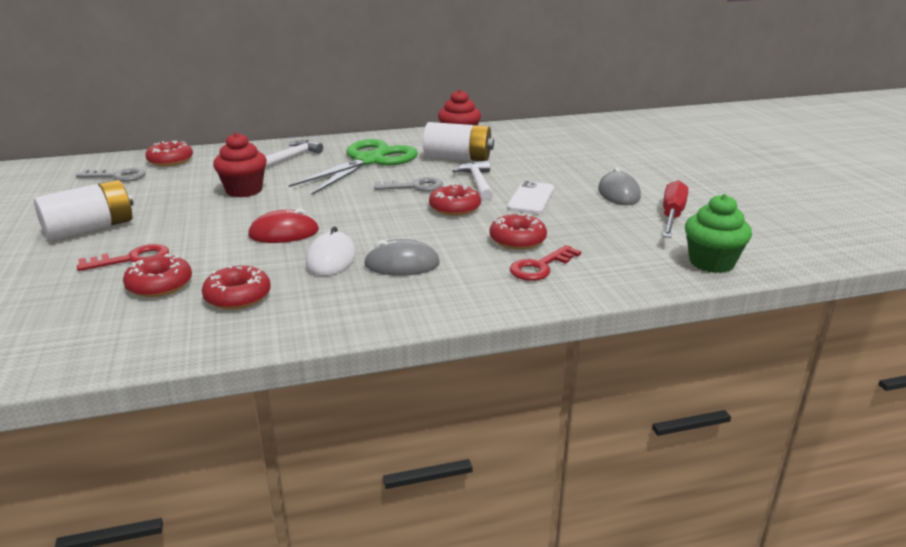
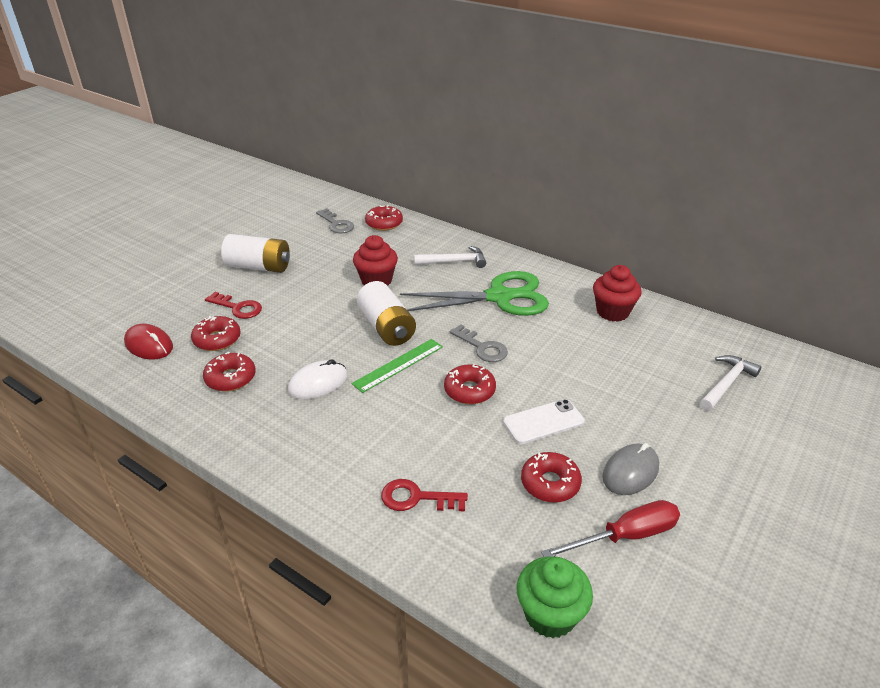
camera: 50 degrees right, 10 degrees up
red mouse [248,208,319,243] -> red mouse moved to [124,324,173,360]
grey mouse [364,239,440,276] -> none
white battery [423,122,494,161] -> white battery moved to [357,281,416,346]
white hammer [452,160,493,201] -> white hammer moved to [700,355,762,411]
red donut [489,213,547,250] -> red donut moved to [521,452,582,503]
none -> green ruler [352,339,443,393]

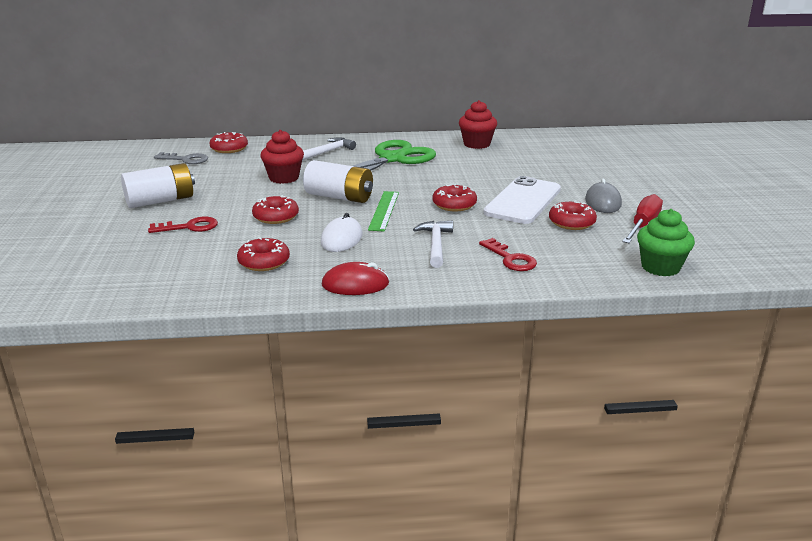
camera: 40 degrees left, 10 degrees down
red mouse [124,324,173,360] -> red mouse moved to [322,262,389,295]
red donut [191,316,241,351] -> red donut moved to [252,195,299,224]
red key [381,479,468,511] -> red key turned 90 degrees counterclockwise [479,238,537,271]
grey key [450,324,508,362] -> none
white phone [503,399,585,444] -> white phone [483,176,561,224], size x1.61
white hammer [700,355,762,411] -> white hammer moved to [413,221,453,268]

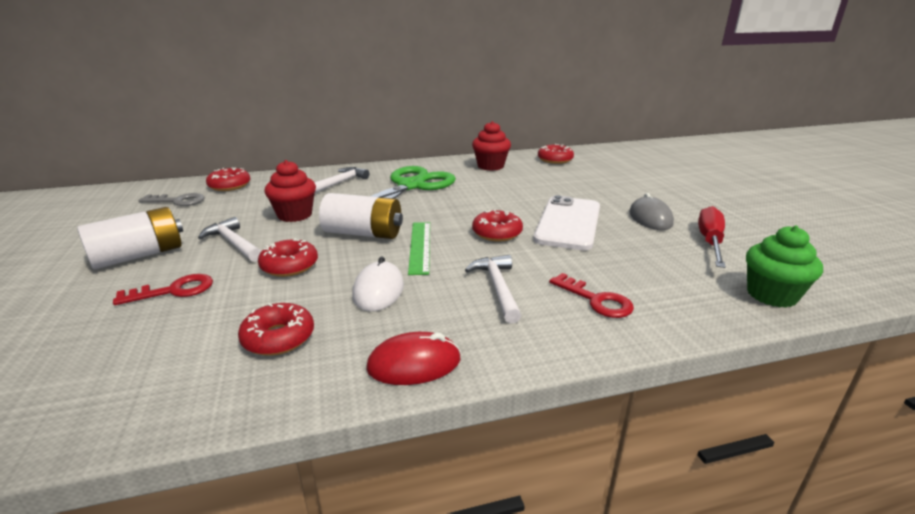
camera: 10 degrees left, 0 degrees up
red donut [549,200,597,230] -> red donut moved to [538,144,574,164]
none -> white hammer [198,217,261,262]

